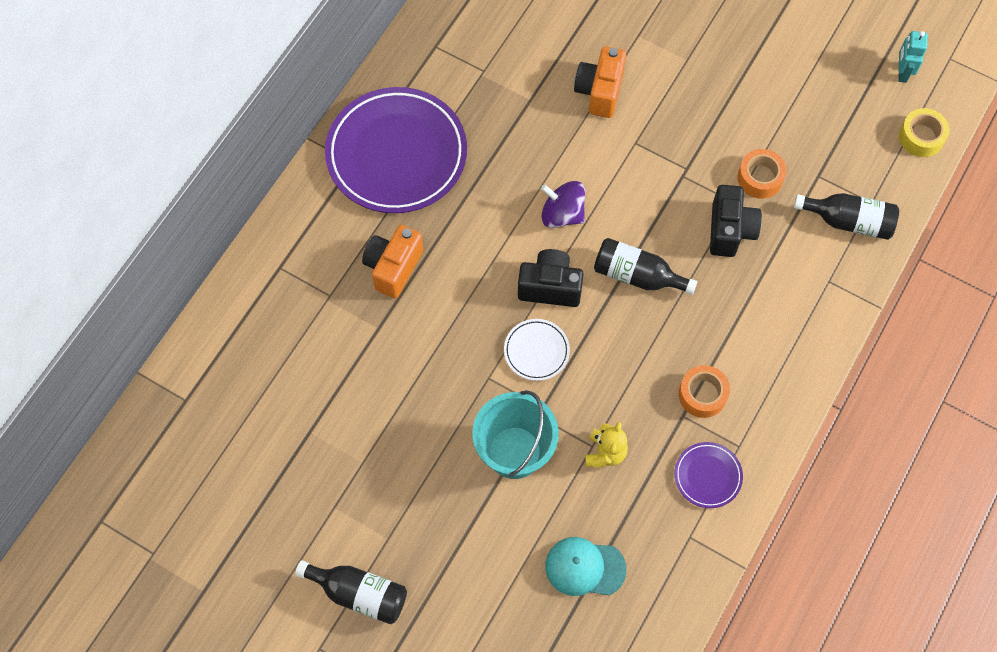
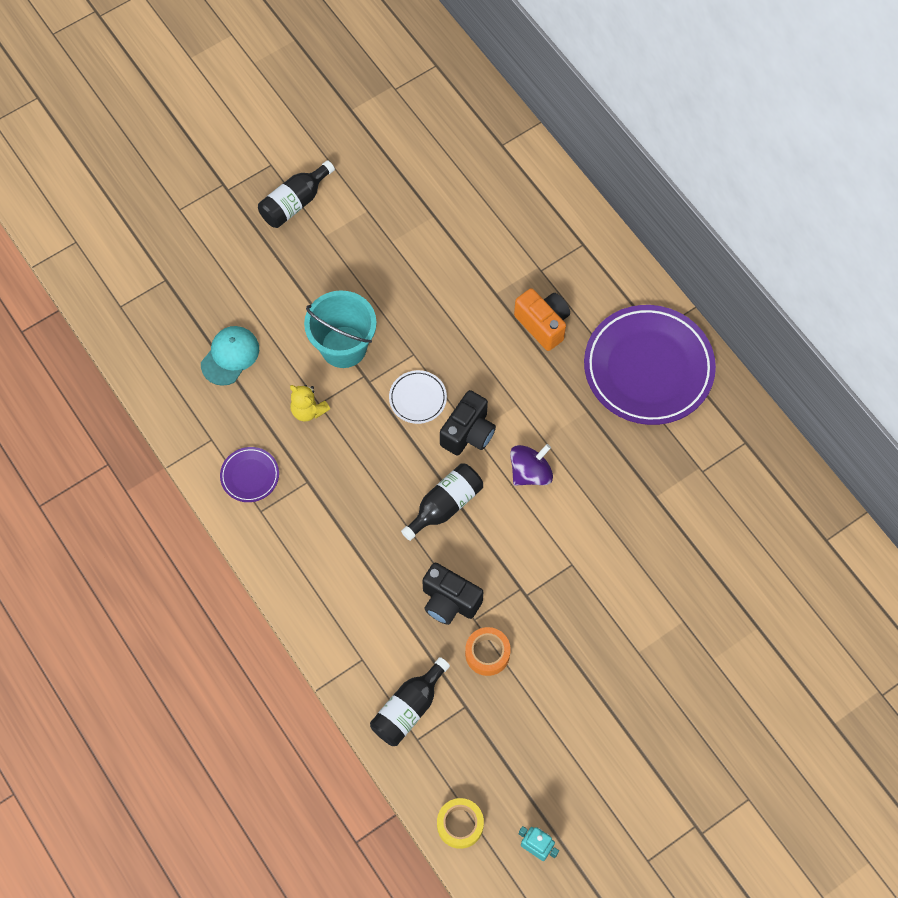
camera: 115 degrees right, 0 degrees up
orange camera [574,47,626,118] -> none
orange tape [679,365,730,418] -> none

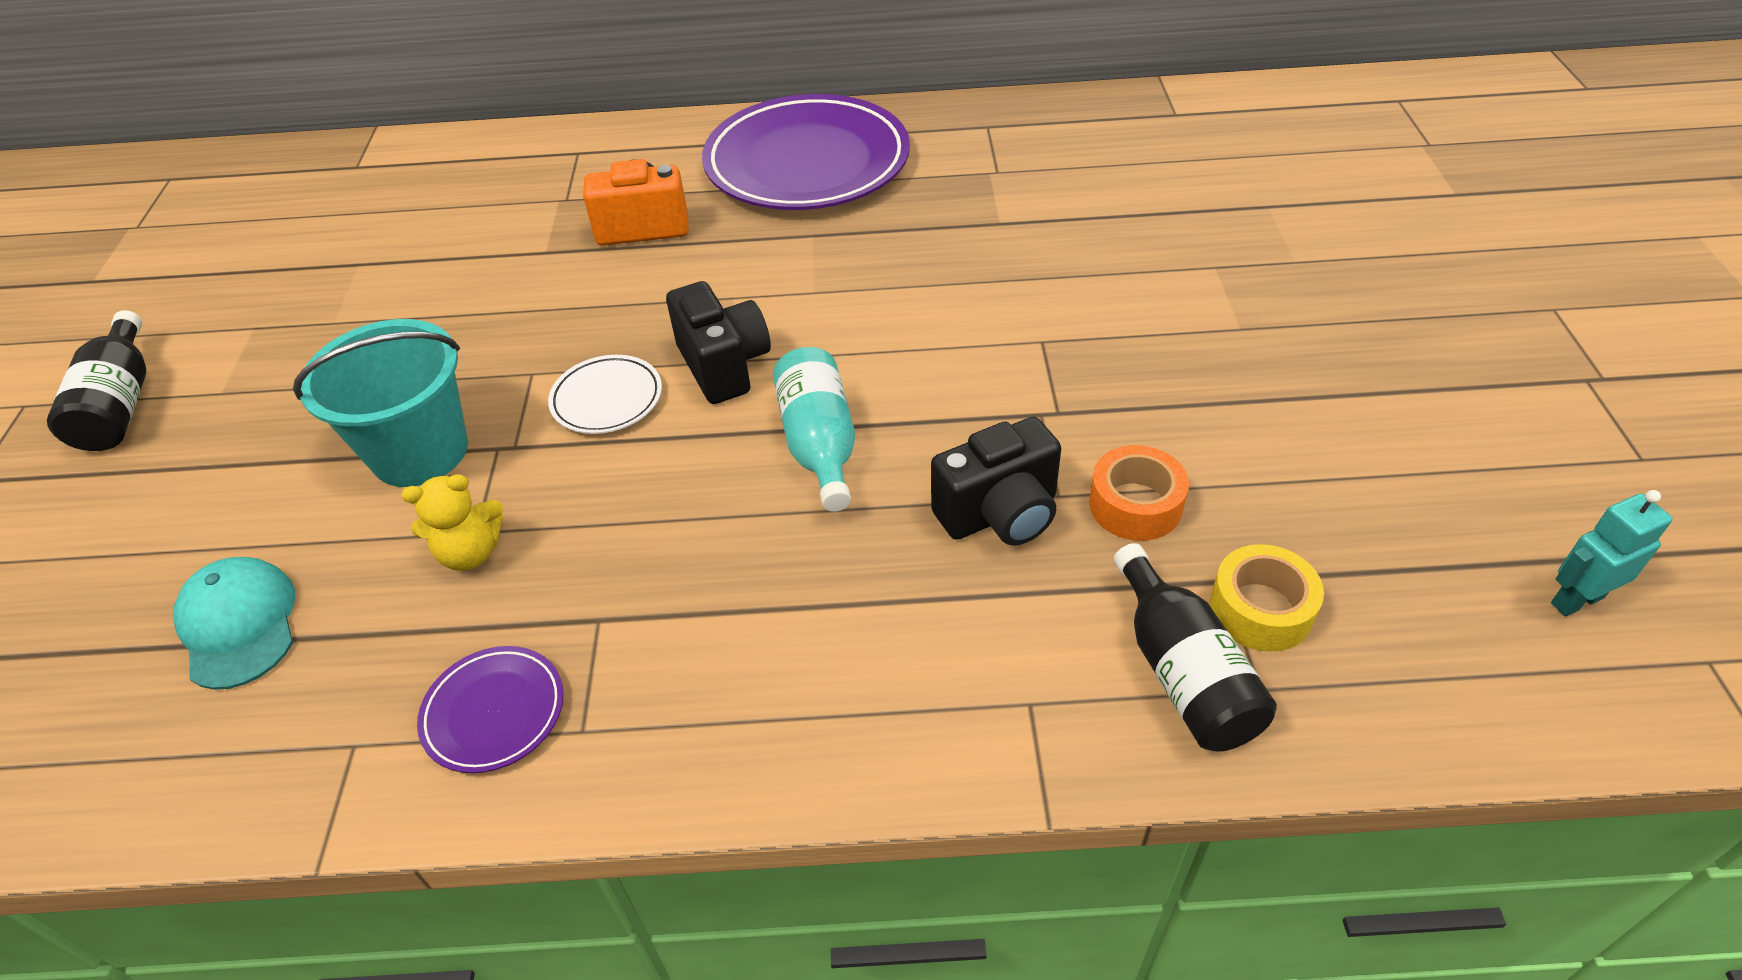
camera: 55 degrees left, 20 degrees down
black bottle [401,463,483,541] -> turquoise bottle [773,347,855,512]
yellow tape [437,798,484,849] -> yellow tape moved to [1210,544,1324,652]
purple spinning top [510,444,553,486] -> none

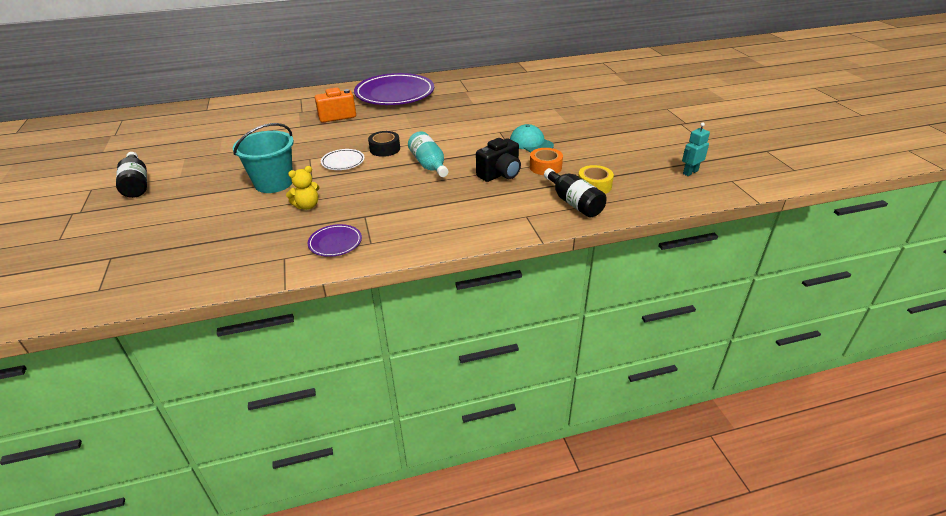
camera: 15 degrees left, 10 degrees down
turquoise cap [173,557,295,690] -> turquoise cap moved to [510,124,554,153]
black camera [666,281,771,404] -> black tape [368,131,400,157]

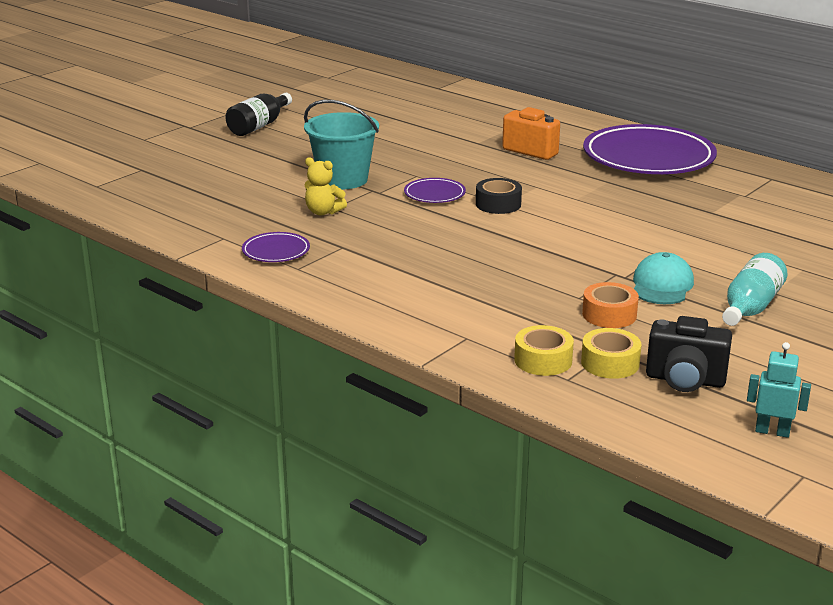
camera: 55 degrees right, 10 degrees down
white plate [321,149,365,170] -> purple plate [404,178,466,203]
turquoise bottle [408,131,448,177] -> turquoise bottle moved to [722,253,788,326]
black camera [476,138,521,182] -> black camera moved to [646,316,732,392]
black bottle [544,168,607,218] -> yellow tape [514,325,574,376]

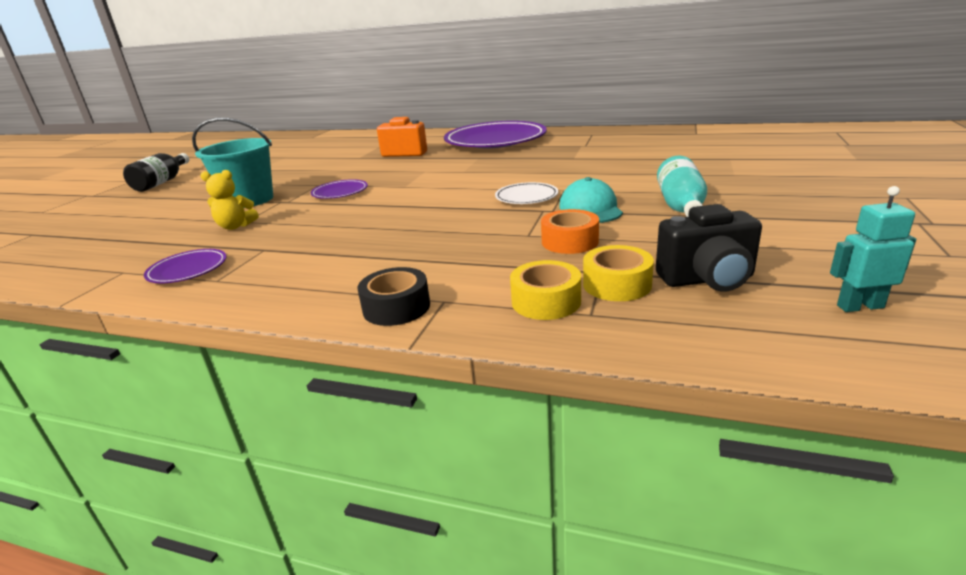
camera: 20 degrees left, 0 degrees up
black tape [476,178,522,214] -> black tape moved to [357,267,430,326]
none -> white plate [495,182,558,204]

